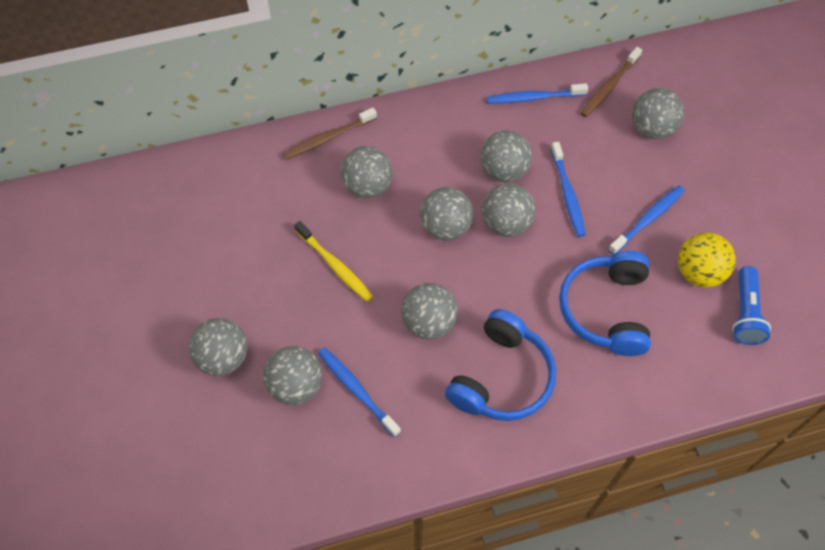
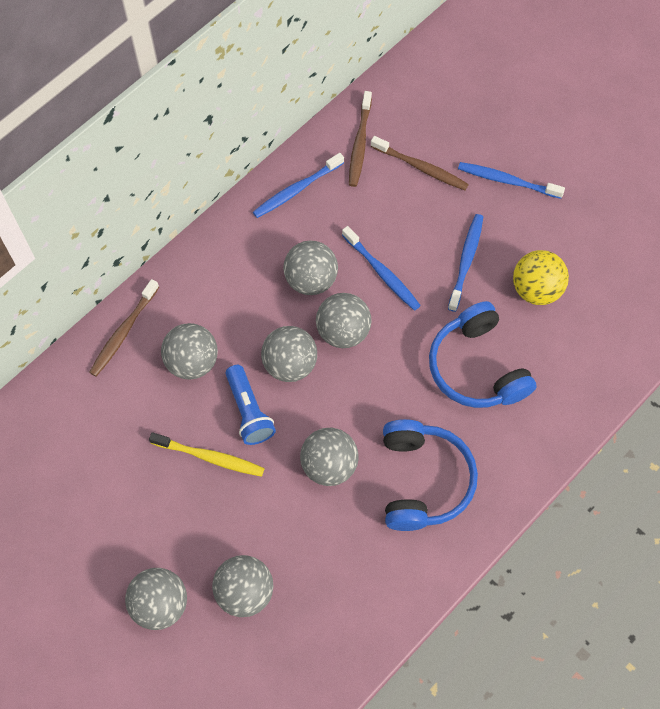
camera: 30 degrees left, 5 degrees up
blue toothbrush [318,347,401,437] -> blue toothbrush moved to [458,162,565,199]
grey ball [632,88,684,139] -> brown toothbrush [371,136,469,190]
blue flashlight [732,266,771,345] -> blue flashlight moved to [225,365,276,445]

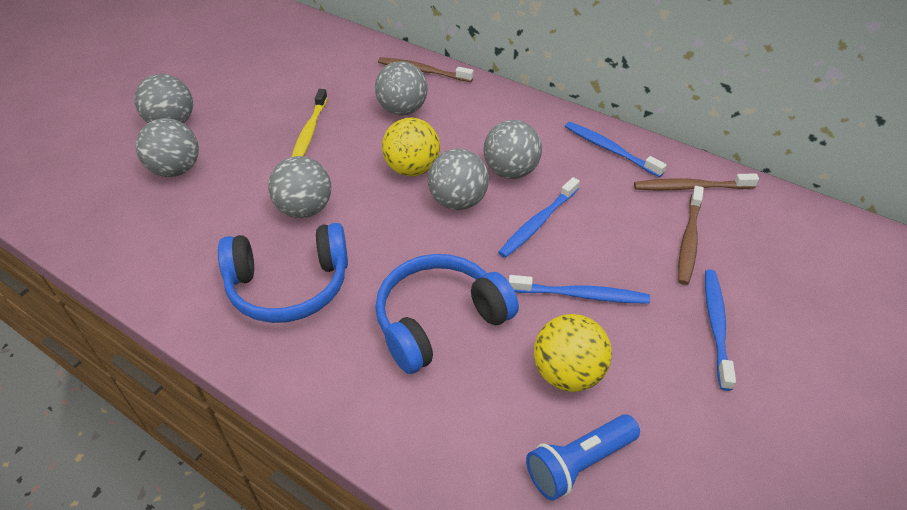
camera: 80 degrees right, 20 degrees down
blue flashlight [225,365,276,445] -> blue flashlight moved to [526,414,640,501]
grey ball [261,326,317,382] -> yellow ball [382,117,440,176]

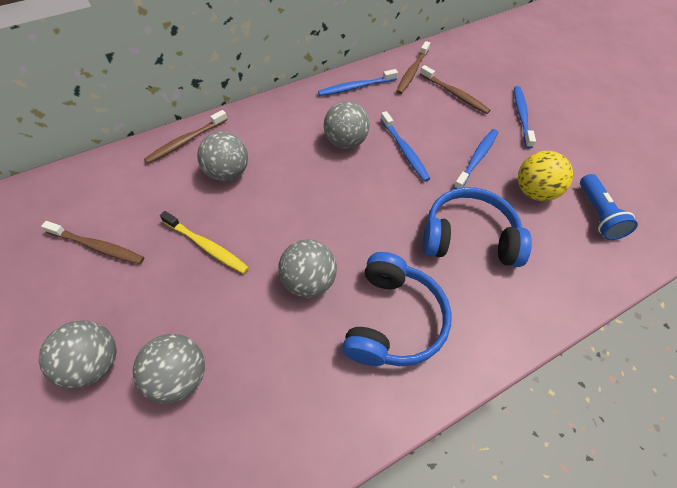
camera: 65 degrees left, 10 degrees up
blue headphones [375,254,519,374] -> blue headphones turned 105 degrees clockwise [423,187,532,267]
yellow ball [382,117,440,176] -> none
grey ball [428,149,489,210] -> none
blue toothbrush [705,270,736,391] -> blue toothbrush turned 60 degrees clockwise [514,86,536,148]
none -> brown toothbrush [41,221,144,264]

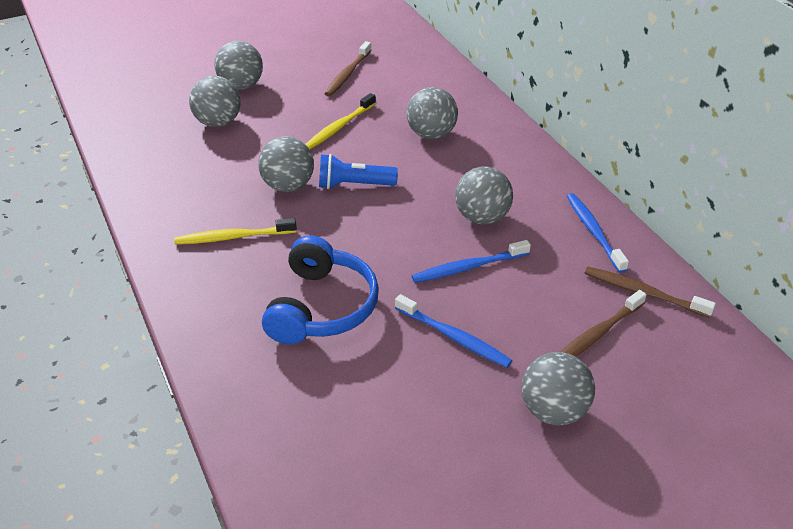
camera: 95 degrees right, 15 degrees down
brown toothbrush [144,110,228,164] -> none
blue headphones [342,252,451,366] -> yellow toothbrush [174,218,297,245]
blue toothbrush [514,86,536,148] -> grey ball [521,352,595,425]
yellow ball [518,151,573,201] -> none
blue flashlight [580,174,638,240] -> blue flashlight moved to [319,154,398,189]

